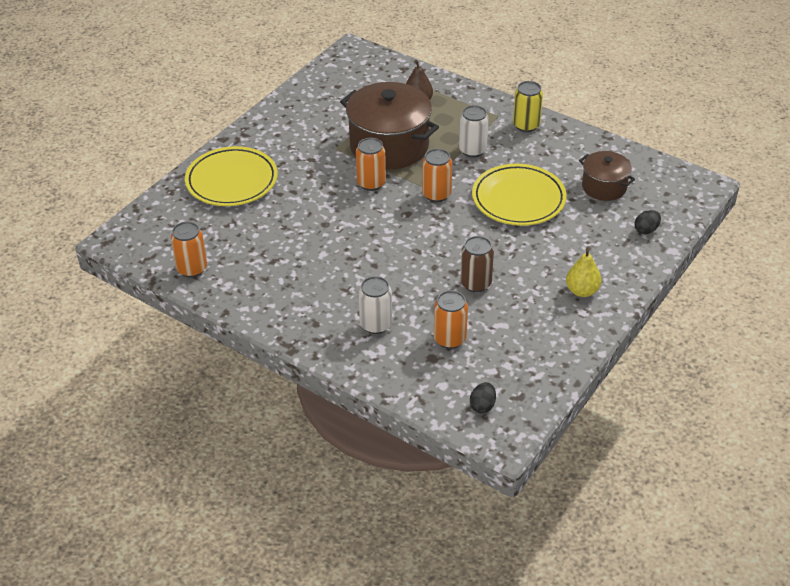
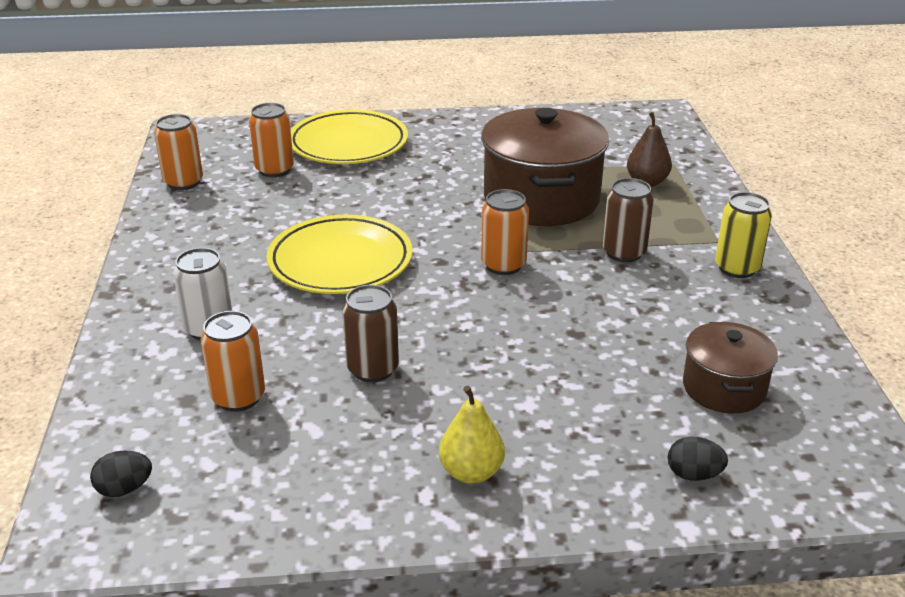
camera: 50 degrees right, 10 degrees down
orange can [356,138,386,191] -> orange can moved to [249,103,294,177]
white can [459,105,489,157] -> brown can [602,178,654,262]
yellow plate [472,164,567,226] -> yellow plate moved to [266,215,413,294]

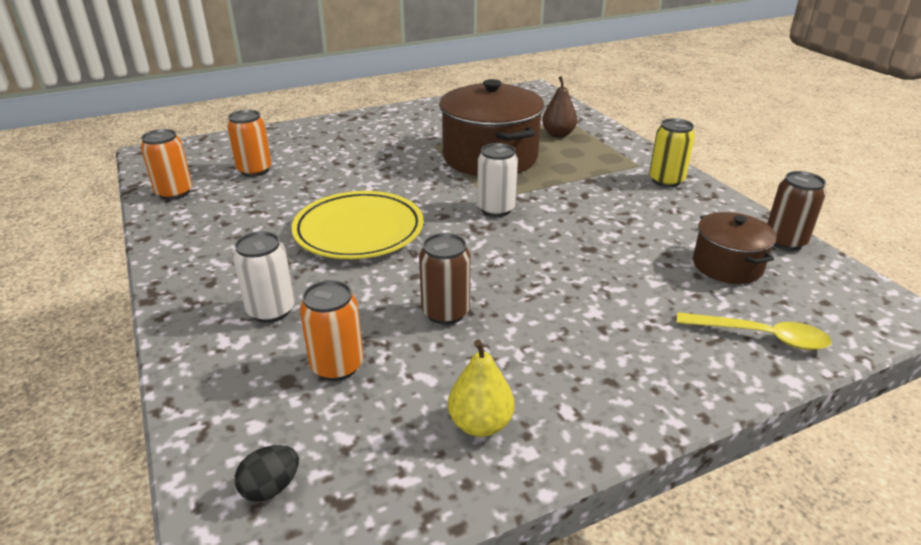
camera: 20 degrees left, 0 degrees up
yellow plate [291,110,408,164] -> none
yellow pear [439,386,505,484] -> yellow pear moved to [448,339,515,437]
orange can [481,189,529,275] -> white can [477,143,518,217]
brown can [602,178,654,262] -> brown can moved to [767,171,826,251]
black egg [668,436,728,481] -> yellow spoon [676,312,832,350]

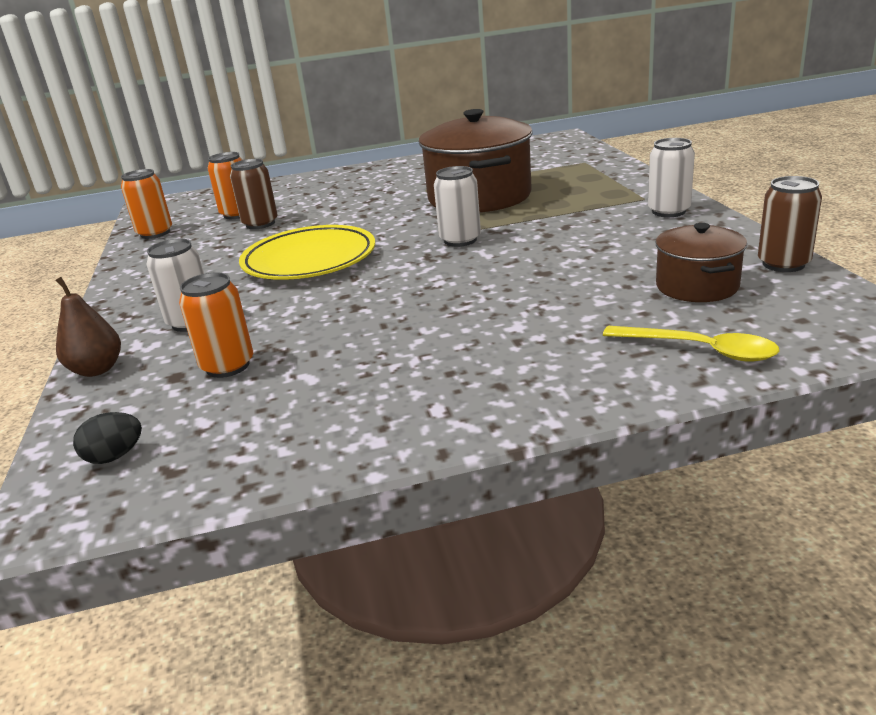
camera: 15 degrees right, 5 degrees down
brown can [419,233,471,325] -> brown can moved to [230,159,278,229]
yellow pear [448,339,515,437] -> none
brown pear [542,76,577,138] -> brown pear moved to [55,277,121,377]
yellow can [649,118,695,187] -> white can [648,138,695,217]

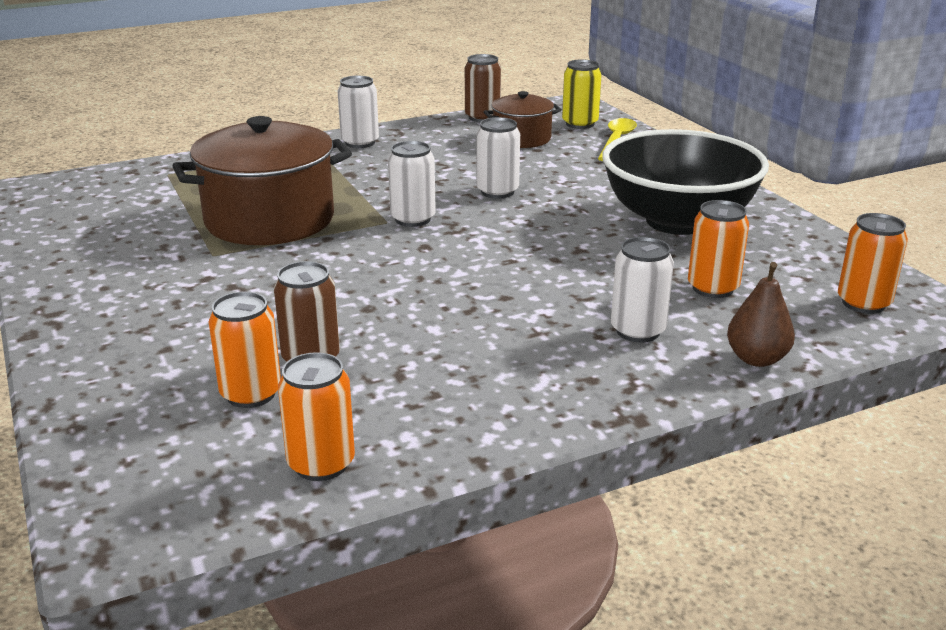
camera: 105 degrees left, 0 degrees up
black egg [73,412,142,464] -> orange can [838,213,908,314]
yellow plate [239,225,375,280] -> none
none -> white can [476,117,520,199]
none -> yellow can [562,59,602,129]
none -> black bowl [602,129,769,235]

